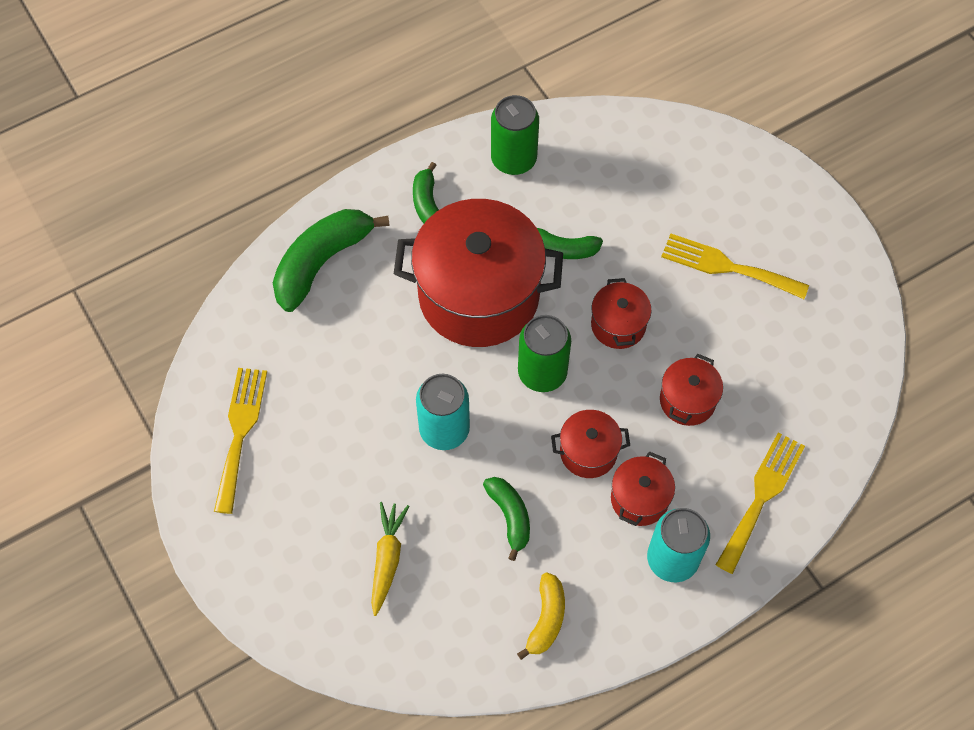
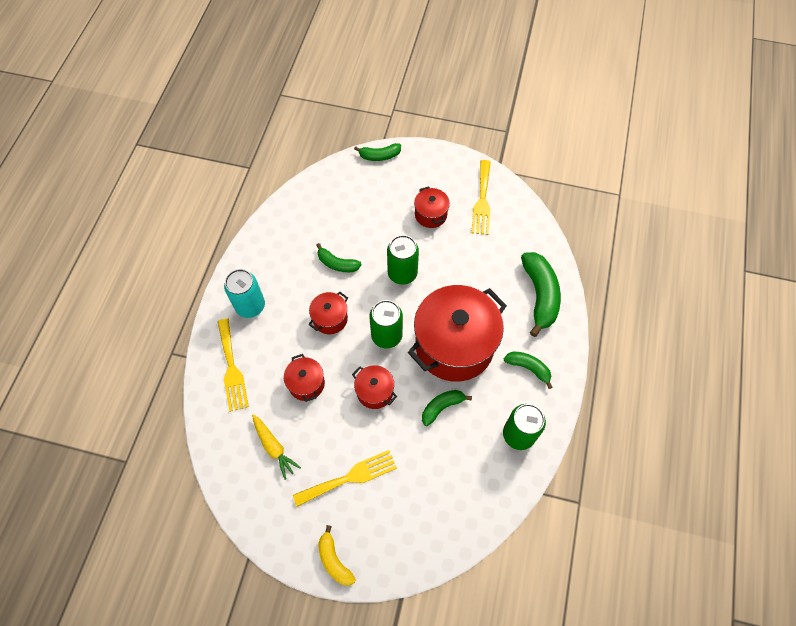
camera: 135 degrees right, 0 degrees up
yellow fork [214,368,267,514] -> yellow fork turned 45 degrees clockwise [471,160,491,235]
yellow carrot [371,502,409,616] -> yellow carrot moved to [252,414,301,480]
turquoise can [416,374,470,450] -> green can [387,235,419,285]
yellow banana [517,572,565,660] -> yellow banana moved to [318,525,356,586]
red pot [611,451,675,526] -> red pot moved to [414,186,450,228]
none -> green banana [354,143,401,161]

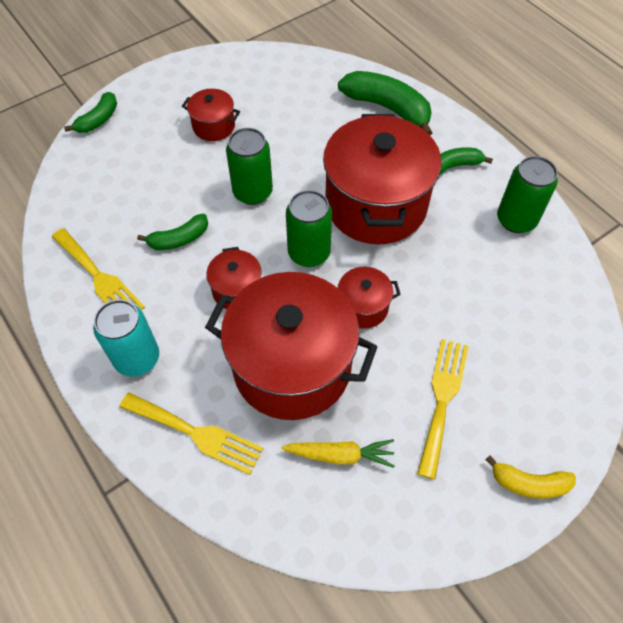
camera: 50 degrees left, 5 degrees down
red pot [284,354,325,402] -> red pot [205,272,378,420], size x2.21
green banana [422,390,472,426] -> none
yellow fork [471,160,491,235] -> yellow fork moved to [52,228,145,310]

